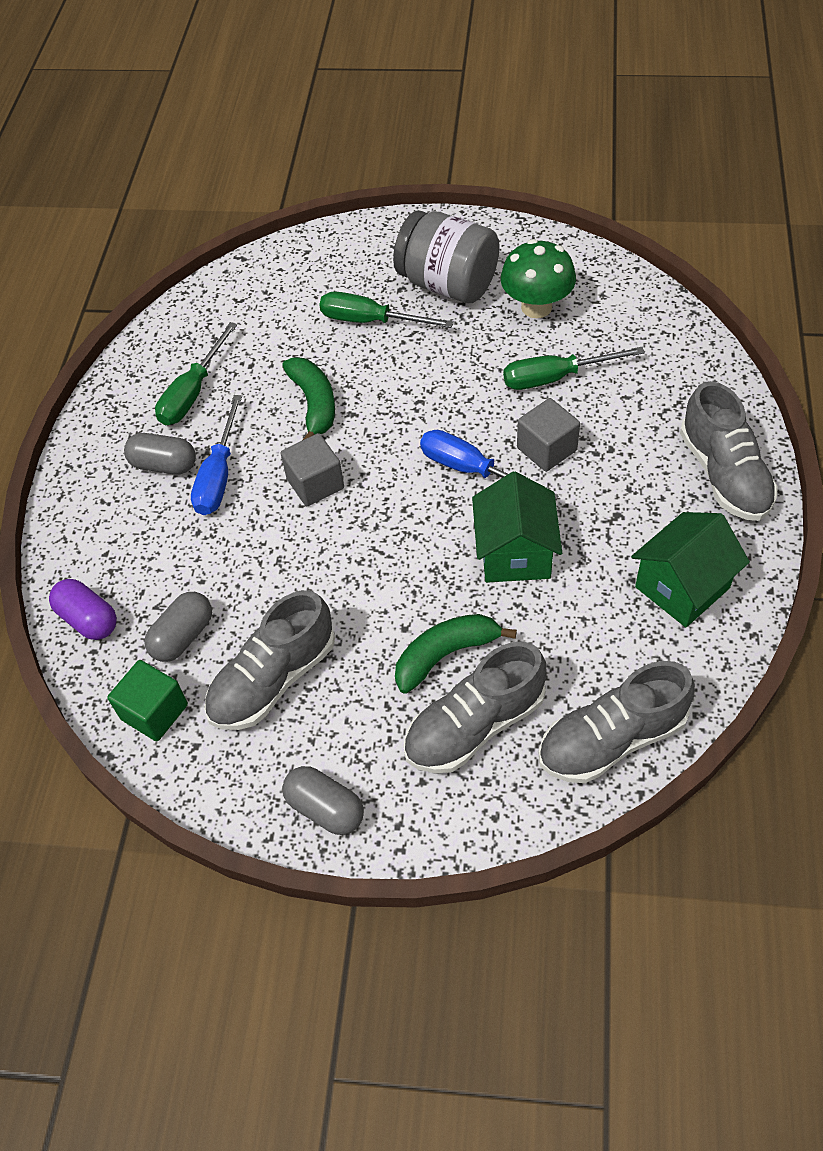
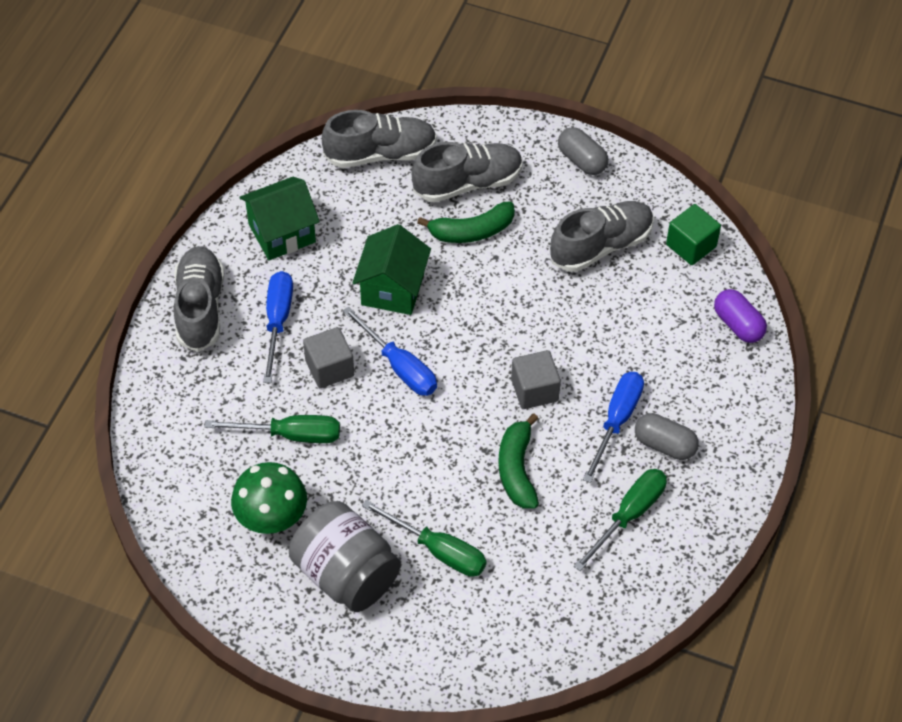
camera: 170 degrees left, 0 degrees up
grey capsule [144,592,212,662] -> none
none -> blue screwdriver [263,271,293,383]

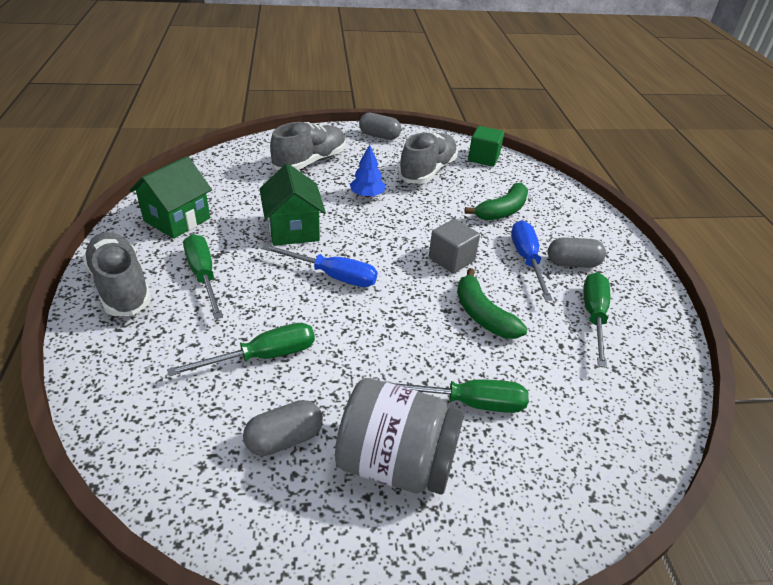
camera: 30 degrees left, 15 degrees down
green mushroom [231,462,307,534] -> grey capsule [243,400,323,456]
blue screwdriver [263,271,293,383] -> green screwdriver [183,234,223,319]
grey cube [303,327,354,388] -> none
grey shoe [322,110,437,168] -> none
green banana [417,201,515,243] -> green banana moved to [464,183,528,220]
purple capsule [714,289,767,343] -> none
none -> blue tree [350,144,386,197]

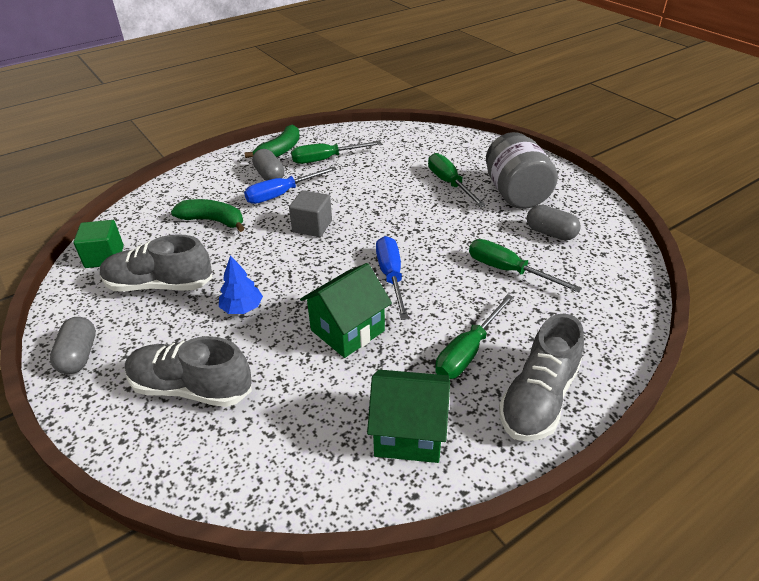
camera: 115 degrees left, 0 degrees up
green banana [457,268,527,339] -> green banana moved to [244,125,300,158]

